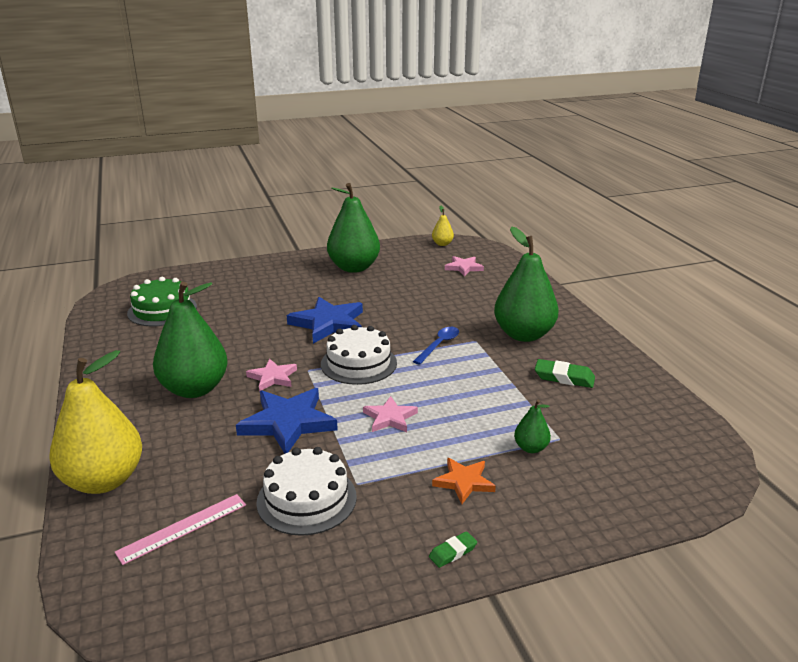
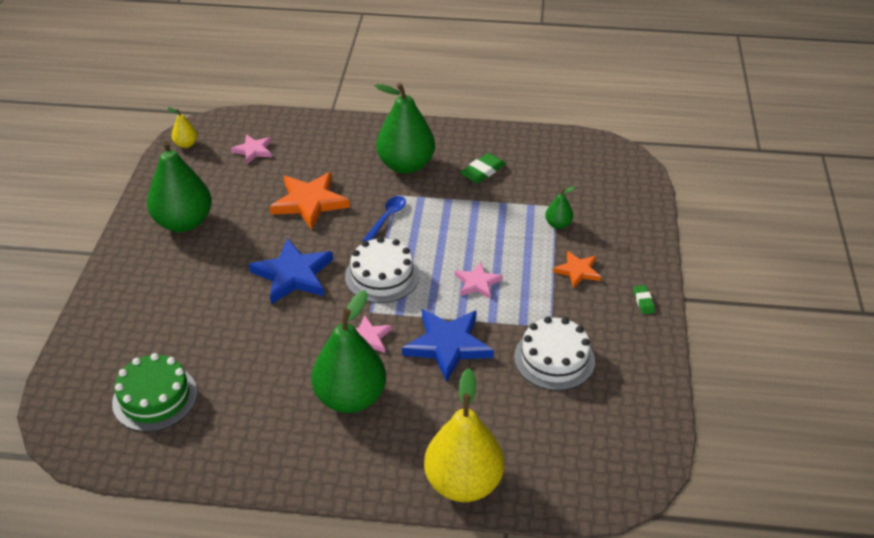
camera: 65 degrees left, 15 degrees up
pink ruler [115,494,246,565] -> none
blue spoon [413,327,459,365] -> blue spoon turned 60 degrees clockwise [362,196,406,241]
none -> orange star [269,172,350,230]

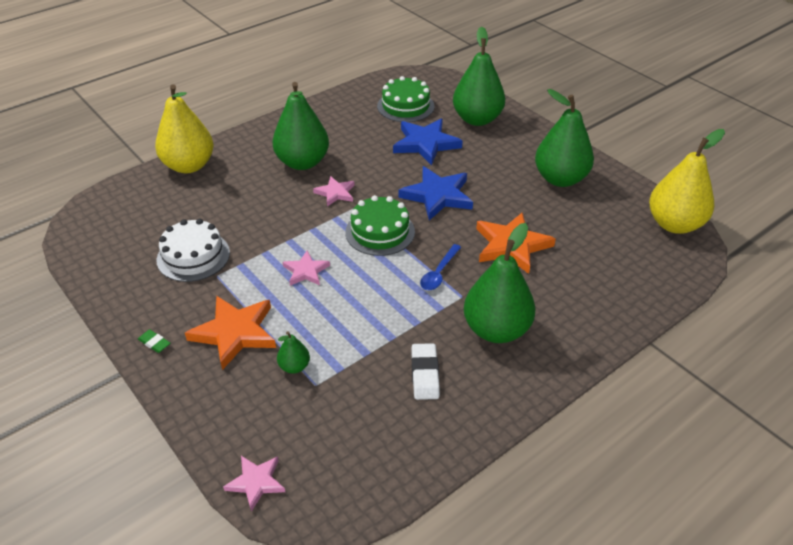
camera: 135 degrees right, 0 degrees up
yellow pear [167,107,198,148] -> yellow pear [649,129,725,234], size x2.24
pink star [231,134,272,164] -> pink star moved to [223,456,285,512]
white cake [345,237,420,303] -> green cake [345,195,415,256]
blue spoon [362,196,406,241] -> blue spoon turned 45 degrees clockwise [420,244,461,290]
blue star [402,309,494,382] -> blue star moved to [393,119,463,166]
green eraser [460,153,505,183] -> white eraser [411,343,440,400]
orange star [553,251,601,288] -> orange star [185,296,276,370], size x1.76
none -> green pear [453,27,505,126]

